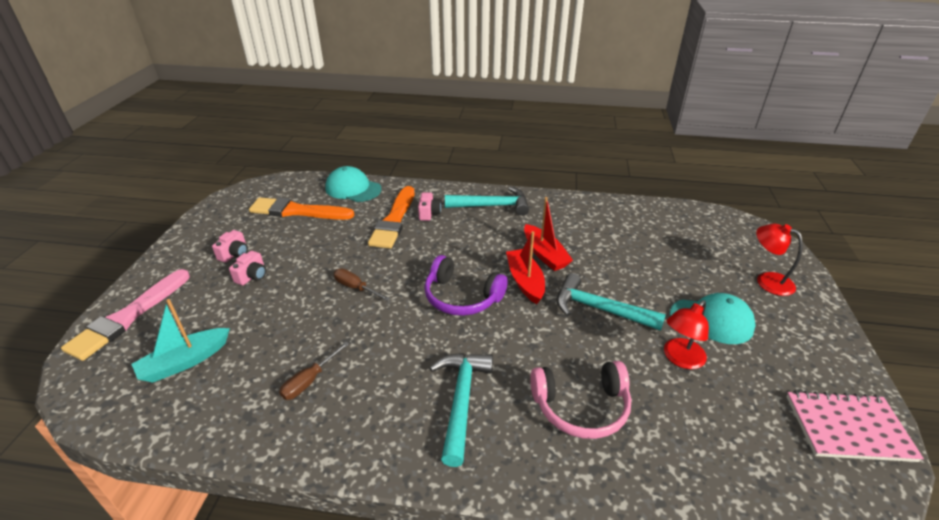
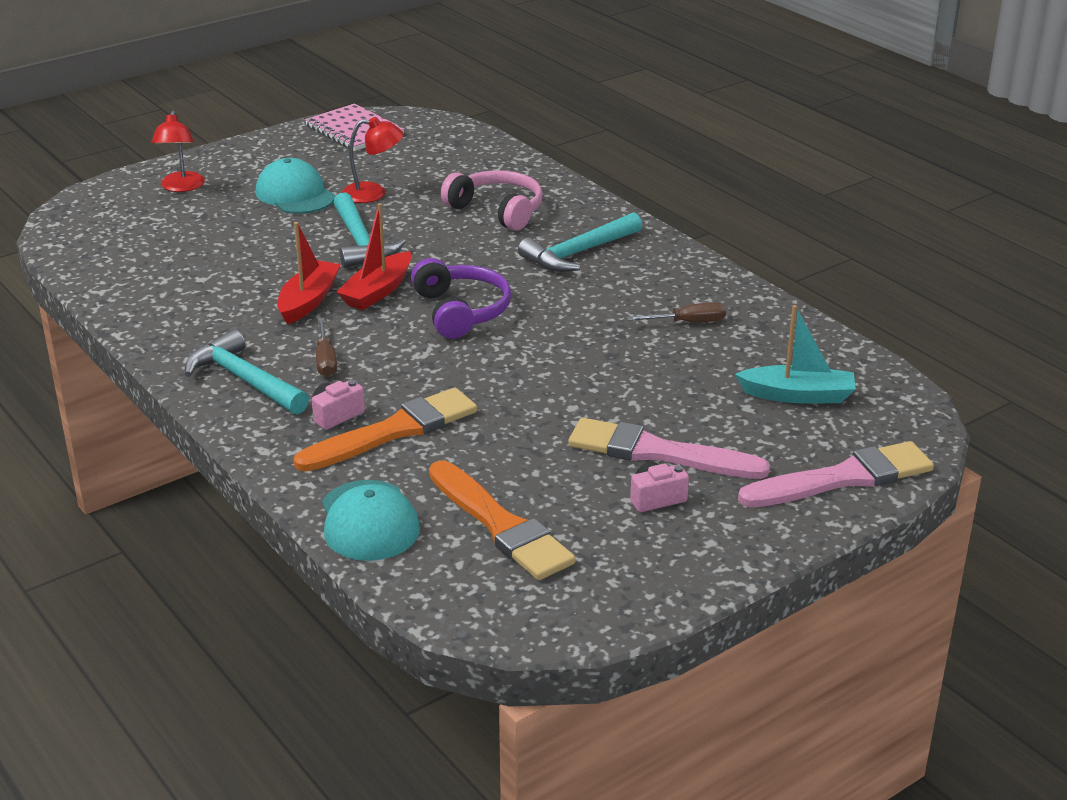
camera: 135 degrees left, 5 degrees down
pink camera [229,251,266,285] -> pink brush [568,418,770,479]
brown screwdriver [334,269,390,301] -> brown screwdriver moved to [316,318,337,377]

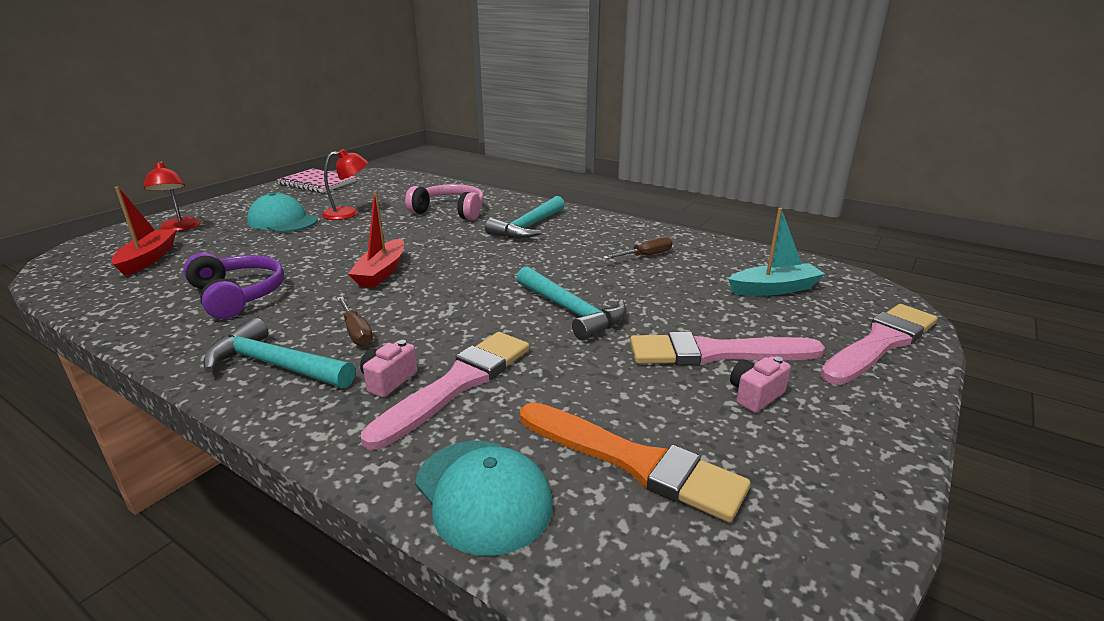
camera: 20 degrees left, 5 degrees down
red boat [277,222,341,325] -> red boat moved to [111,186,177,276]
orange brush [294,388,477,472] -> pink brush [361,332,529,450]
turquoise hammer [333,192,406,268] -> turquoise hammer moved to [516,266,627,340]
purple headphones [411,258,511,339] -> purple headphones moved to [183,253,284,319]

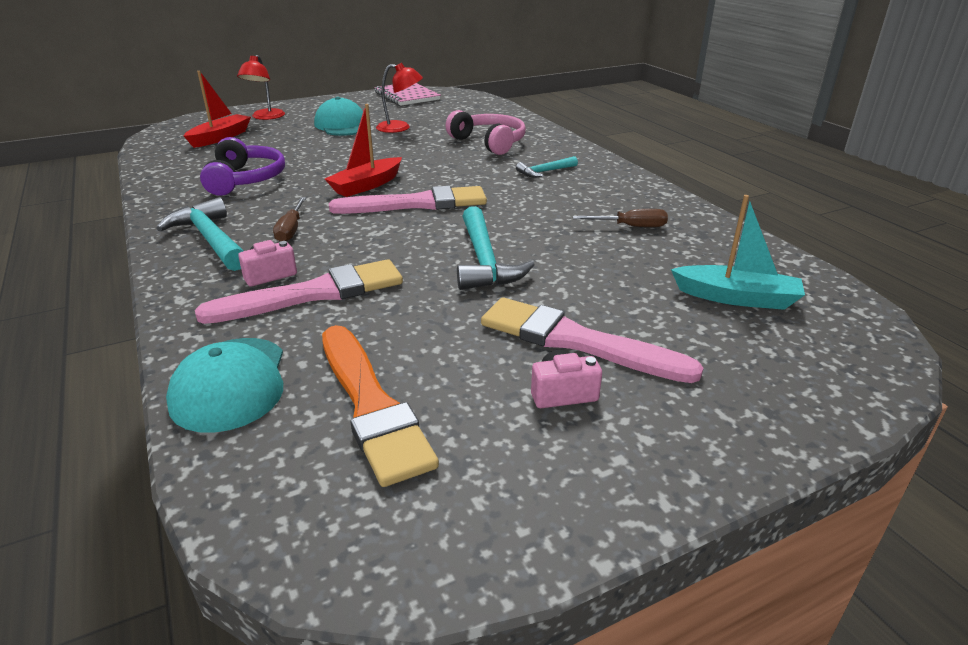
camera: 30 degrees right, 5 degrees up
turquoise hammer [485,196,565,239] -> turquoise hammer [516,156,578,177], size x0.56
pink brush [820,304,937,385] -> pink brush moved to [329,186,487,214]

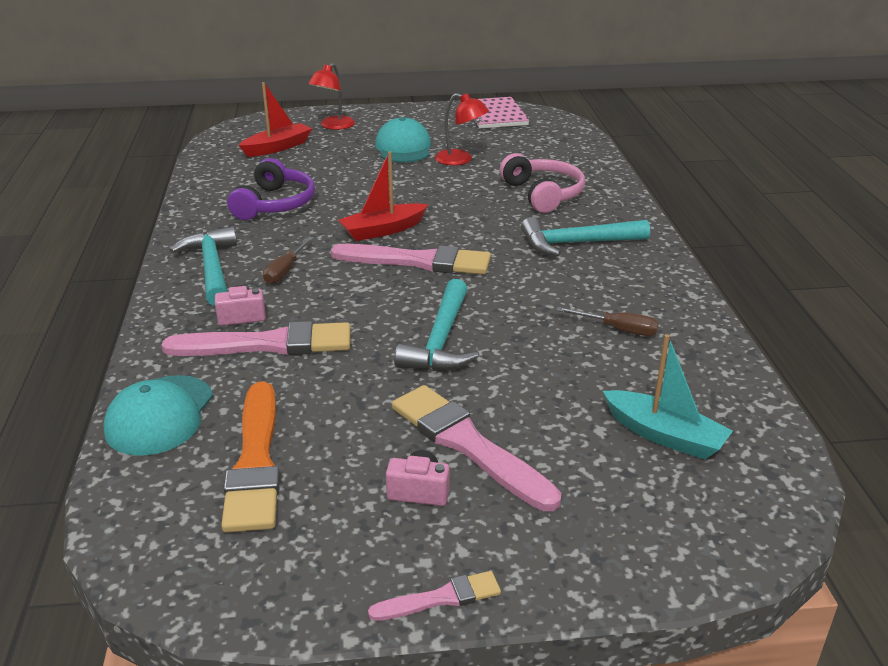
camera: 20 degrees right, 0 degrees up
turquoise hammer [516,156,578,177] -> turquoise hammer [521,217,650,256], size x1.77
none -> pink brush [368,571,501,621]

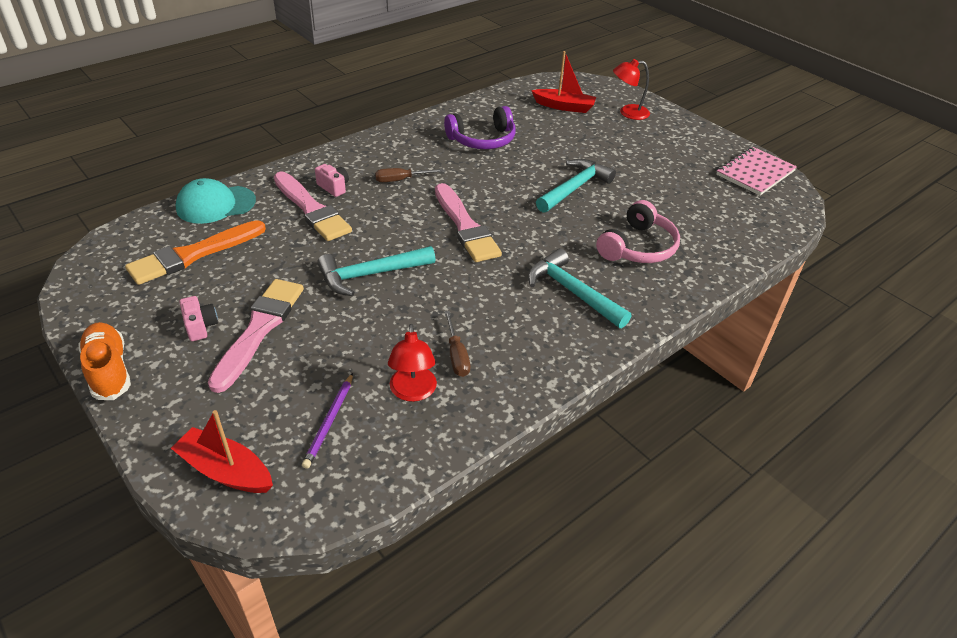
camera: 55 degrees right, 10 degrees up
turquoise hammer [169,226,237,306] -> turquoise hammer moved to [536,159,616,213]
red boat [339,151,428,241] -> red boat moved to [171,410,273,493]
pink brush [368,571,501,621] -> orange shoe [78,322,131,400]
turquoise cap [375,117,431,163] -> none
red lamp [435,93,489,165] -> red lamp moved to [388,324,437,402]
turquoise boat [603,334,733,459] -> purple pencil [302,373,353,469]

